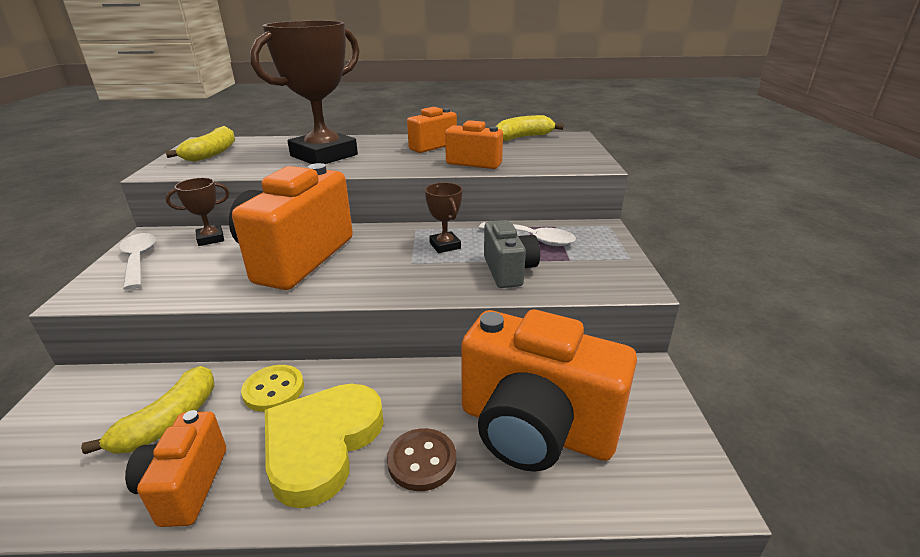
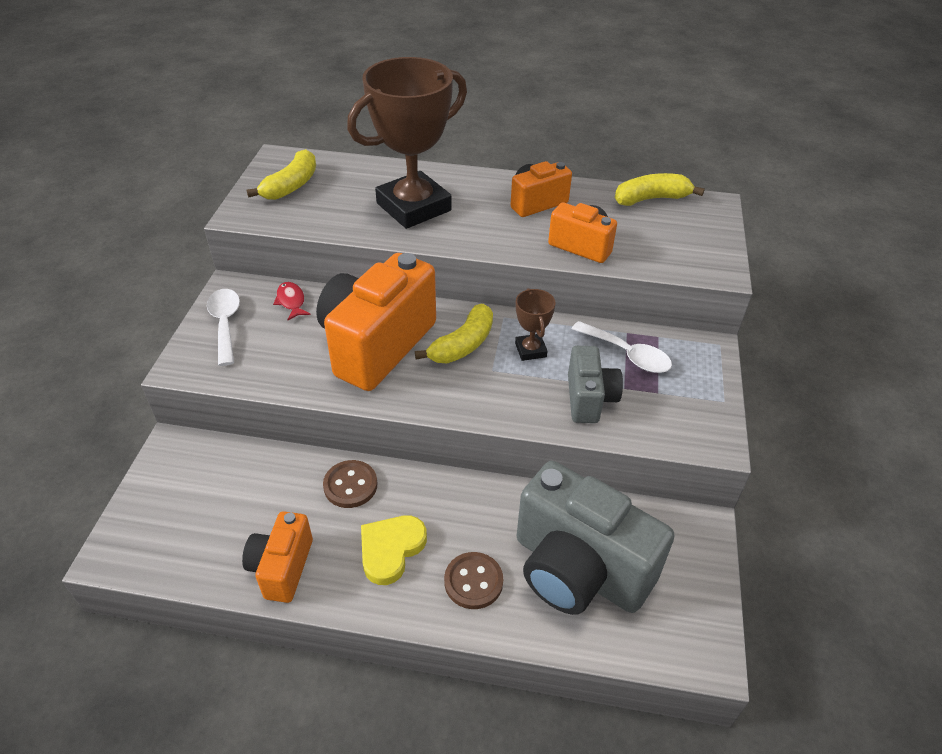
camera: 10 degrees right, 15 degrees up
yellow banana [81,366,215,454] -> yellow banana moved to [415,304,493,363]
brown trophy [166,178,229,246] -> red fish [273,282,311,321]
yellow button [241,365,304,412] -> brown button [323,460,377,508]
yellow heart [265,384,384,508] -> yellow heart [361,515,427,585], size x0.65
orange camera [461,310,637,472] -> grey camera [517,461,674,615]

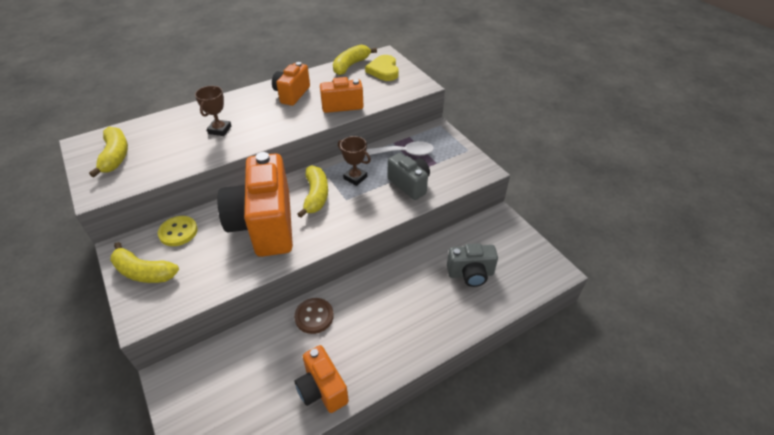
camera: 40 degrees left, 0 degrees up
white spoon [207,289,240,366] -> yellow banana [110,242,179,283]
red fish [273,282,311,321] -> yellow button [158,216,198,246]
brown trophy [347,57,467,229] -> brown trophy [195,86,231,136], size x0.43
yellow heart [361,515,427,585] -> yellow heart moved to [365,55,399,81]
brown button [444,552,503,609] -> none
grey camera [517,461,674,615] -> grey camera [447,243,498,287], size x0.53

